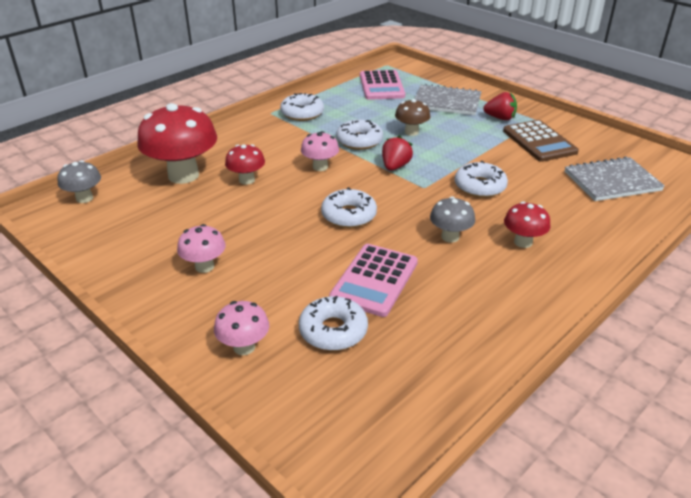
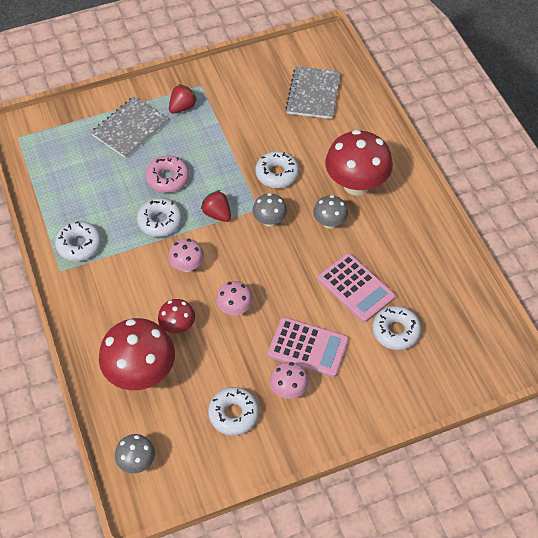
camera: 65 degrees left, 20 degrees up
pink mushroom [214,301,269,355] -> pink mushroom moved to [216,281,253,315]
white donut [321,187,377,228] -> white donut moved to [208,387,259,436]
pink calculator [360,70,405,100] -> pink calculator moved to [268,317,349,377]
brown mushroom [395,99,430,136] -> pink donut [145,156,189,193]
brown calculator [503,120,579,162] -> none
red mushroom [504,202,550,248] -> red mushroom [325,130,393,196], size x1.96
none -> grey mushroom [252,193,287,227]

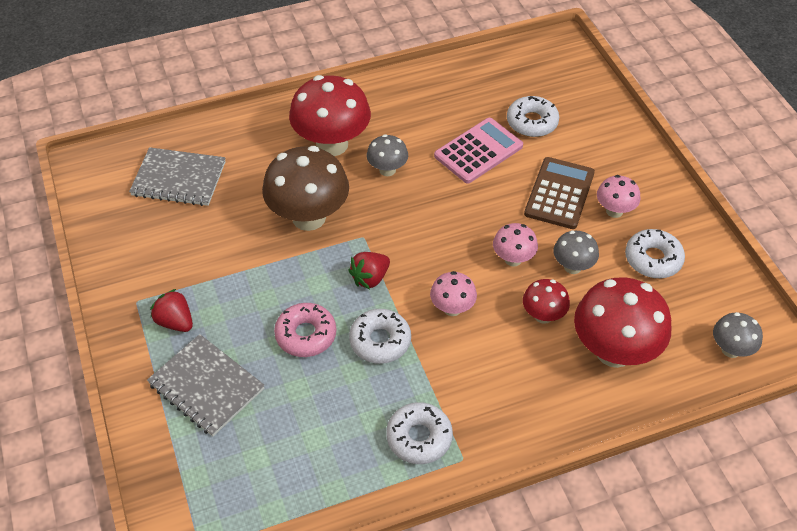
camera: 90 degrees left, 5 degrees down
grey mushroom [252,193,287,227] -> grey mushroom moved to [553,231,599,274]
white donut [255,151,299,188] -> brown mushroom [262,146,349,231]
pink calculator [268,317,349,377] -> brown calculator [524,157,595,229]

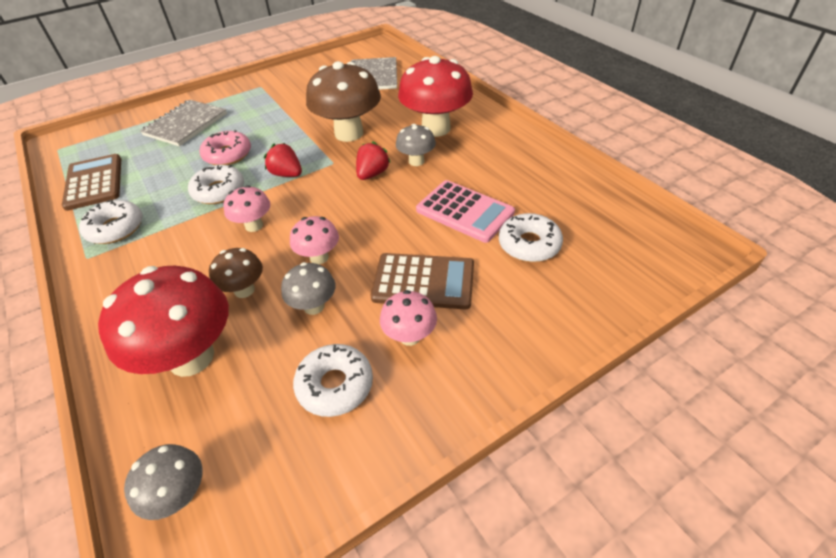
camera: 80 degrees right, 5 degrees down
red strawberry [150,289,193,332] -> red strawberry moved to [356,141,391,180]
red mushroom [523,279,570,324] -> brown mushroom [209,248,263,298]
none -> brown calculator [62,154,121,211]

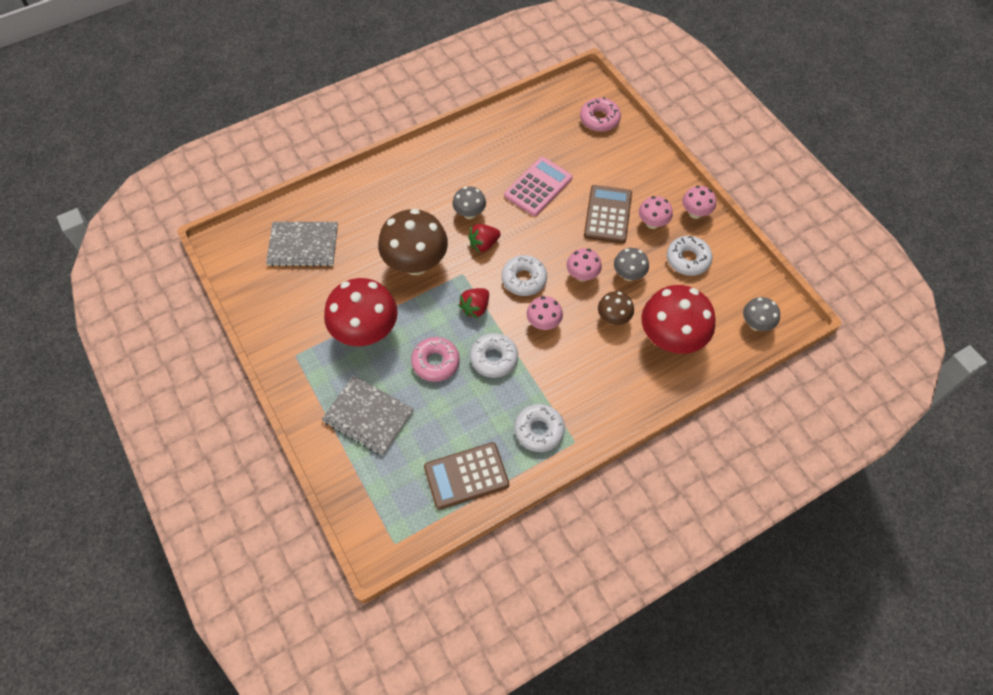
camera: 90 degrees left, 15 degrees up
red strawberry [356,141,391,180] -> red strawberry turned 60 degrees counterclockwise [468,224,501,253]
red mushroom [398,56,473,137] -> red mushroom moved to [324,278,398,346]
white donut [499,213,563,262] -> white donut moved to [502,255,547,296]
none -> pink donut [580,97,621,132]
none -> pink mushroom [682,186,716,219]

